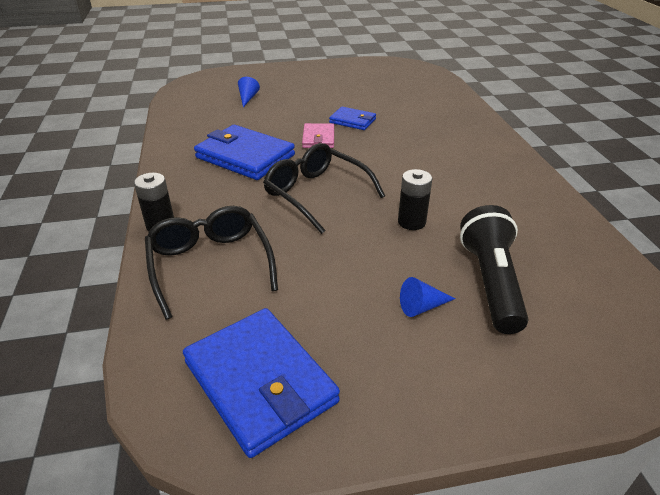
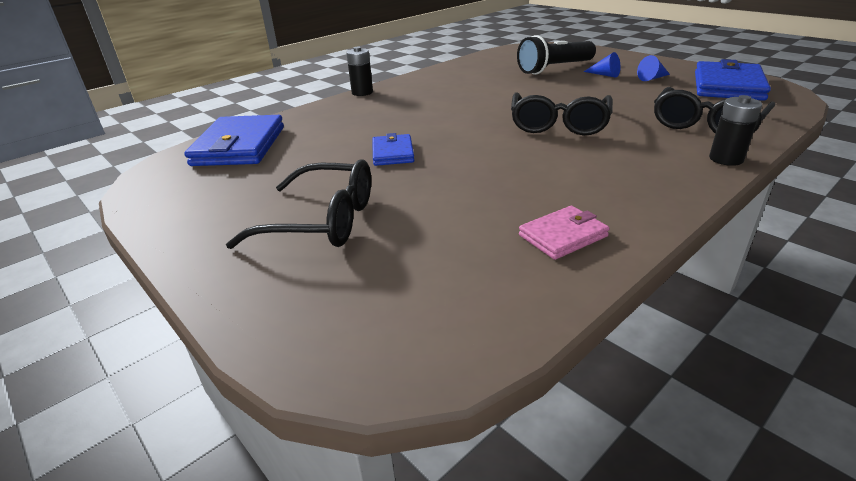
camera: 120 degrees left, 5 degrees down
blue wallet [194,125,295,180] -> blue wallet moved to [184,115,284,166]
blue cone [238,77,260,107] -> blue cone moved to [637,55,670,81]
pink wallet [302,123,334,148] -> pink wallet moved to [519,206,610,260]
black battery [398,169,432,230] -> black battery moved to [346,47,373,96]
none -> black glasses [226,159,371,249]

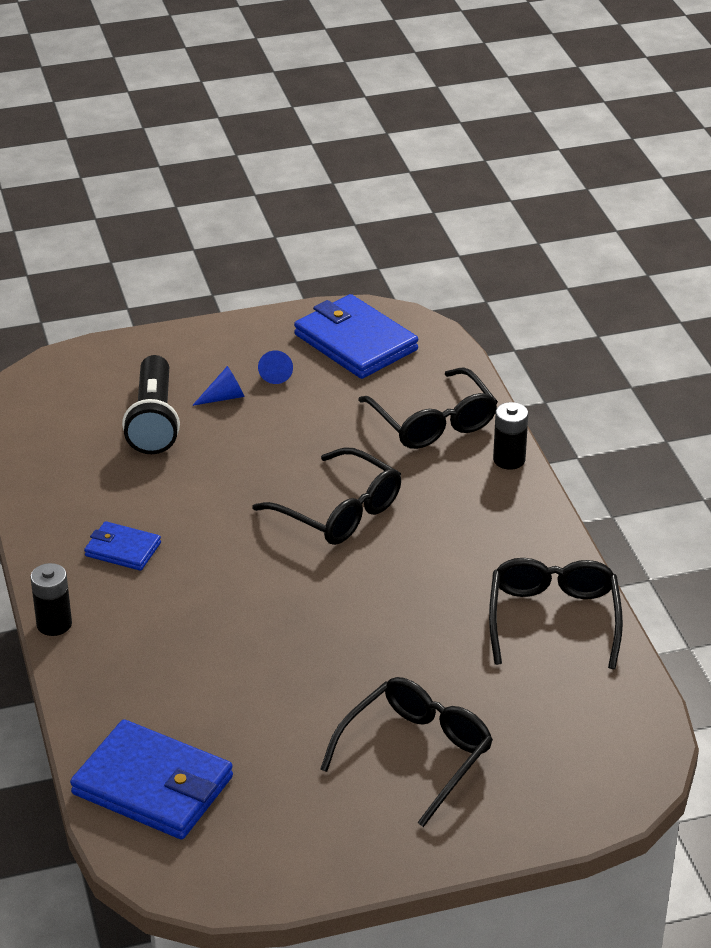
camera: 65 degrees left, 5 degrees up
blue wallet [372,133,415,166] -> blue wallet moved to [84,521,161,571]
pink wallet [519,206,610,260] -> black glasses [489,558,623,669]

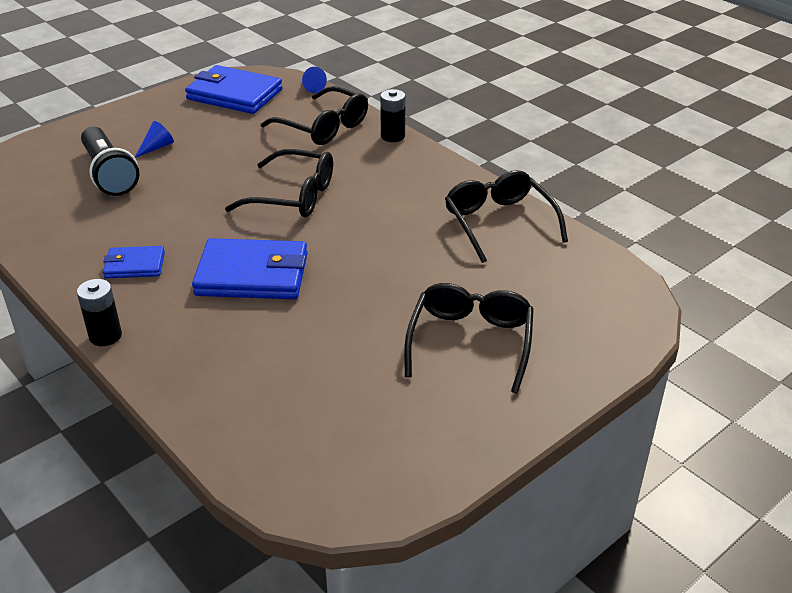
camera: 25 degrees left, 0 degrees up
blue wallet [70,719,233,839] -> blue wallet moved to [192,238,308,299]
blue cone [258,351,293,384] -> blue cone moved to [302,67,327,93]

